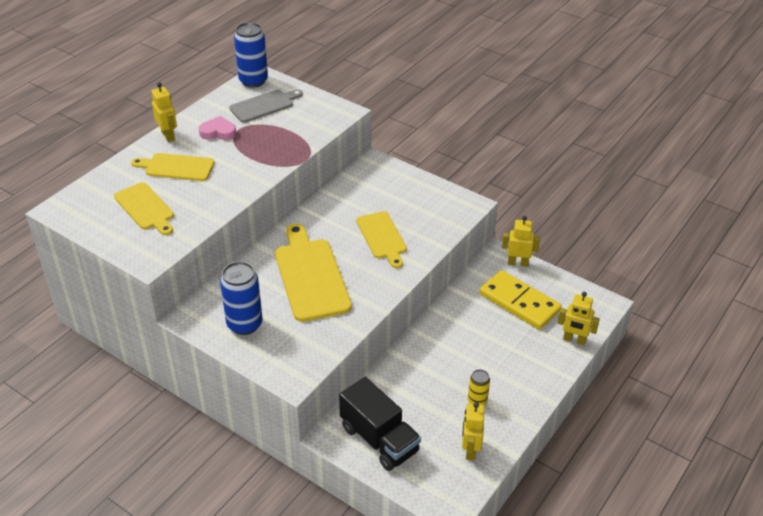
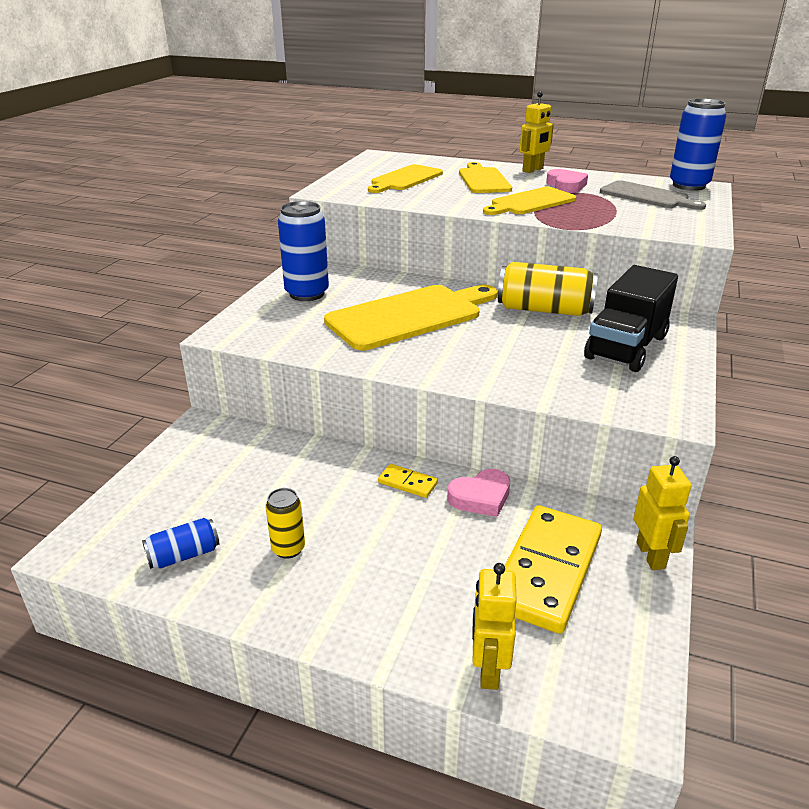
camera: 75 degrees right, 10 degrees down
black truck [339,377,421,471] -> black truck moved to [584,265,678,372]
yellow cutting board [356,211,407,268] -> yellow cutting board moved to [483,187,576,215]
yellow robot [462,402,484,460] -> blue can [142,518,219,569]
none -> yellow domino [378,464,438,498]
none -> pink heart [447,469,510,517]
none -> yellow can [498,262,598,316]

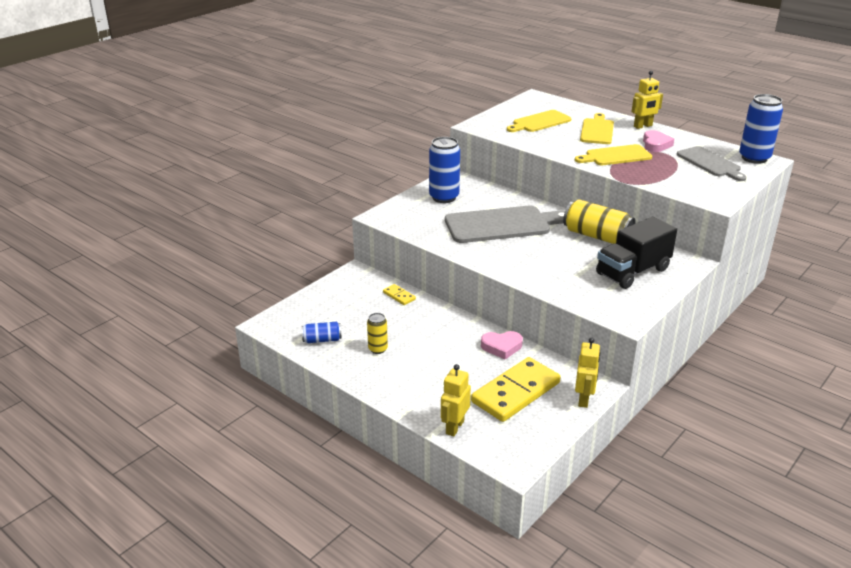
camera: 20 degrees right, 0 degrees up
yellow cutting board [324,285,497,350] -> grey cutting board [445,206,565,243]
yellow domino [378,464,438,498] -> yellow domino moved to [383,284,416,305]

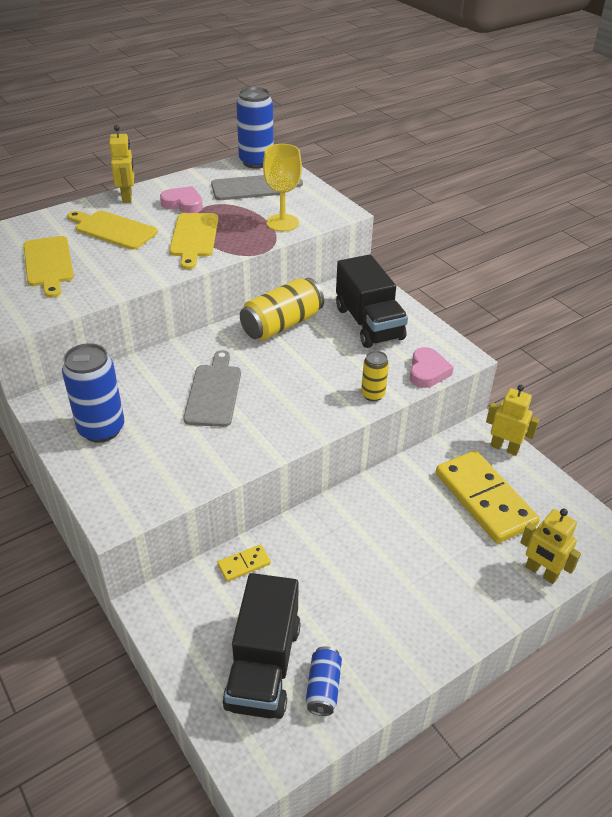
camera: 75 degrees left, 10 degrees up
yellow can [367,313,388,354] -> yellow can moved to [361,351,389,401]
grey cutting board [445,206,565,243] -> grey cutting board [183,350,241,427], size x0.63
pink heart [481,331,523,359] -> pink heart moved to [410,347,454,388]
none -> black truck [223,573,301,719]
none -> yellow goblet [263,144,302,232]

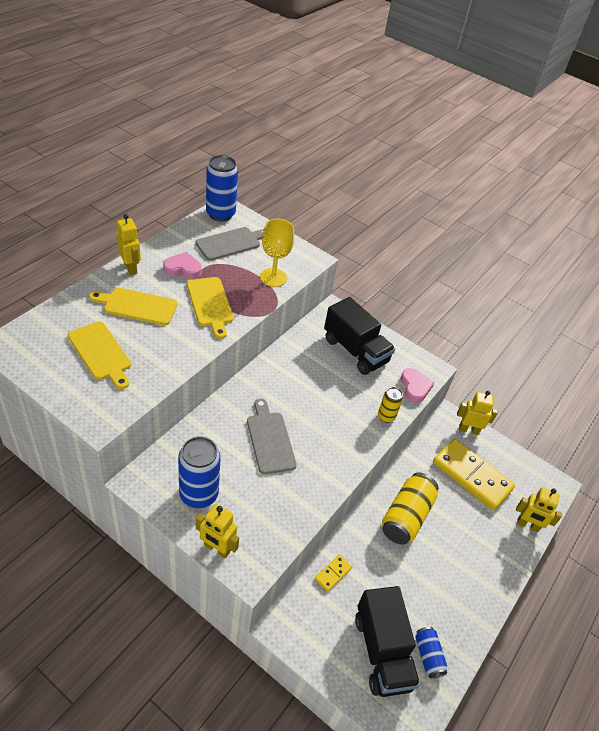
camera: 25 degrees left, 5 degrees up
yellow can [240,278,324,340] -> yellow can moved to [382,472,439,545]
none -> yellow robot [196,504,239,558]

